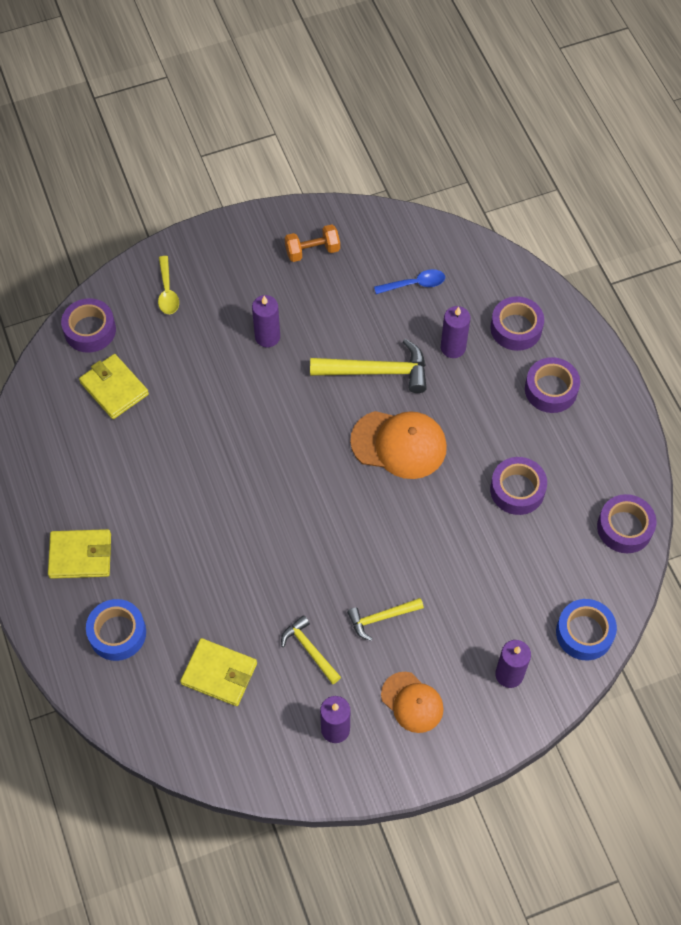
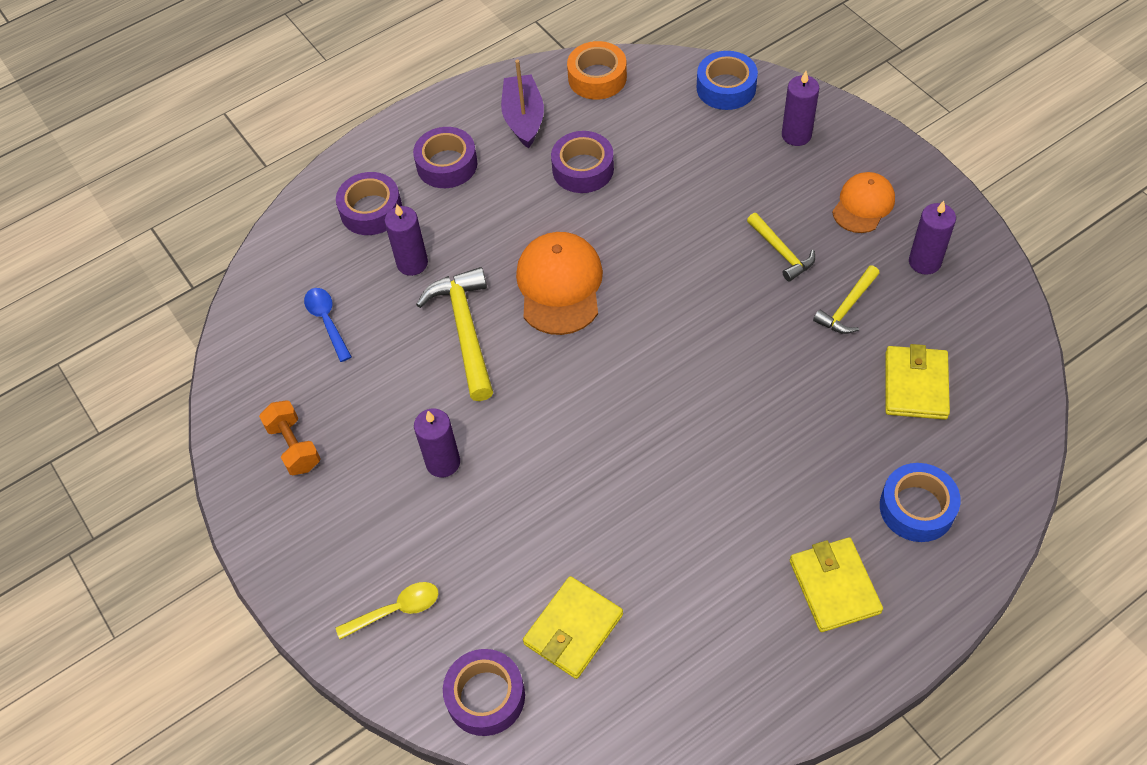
camera: 100 degrees left, 5 degrees down
purple tape [597,494,656,553] -> orange tape [567,41,627,100]
none -> purple boat [501,60,544,148]

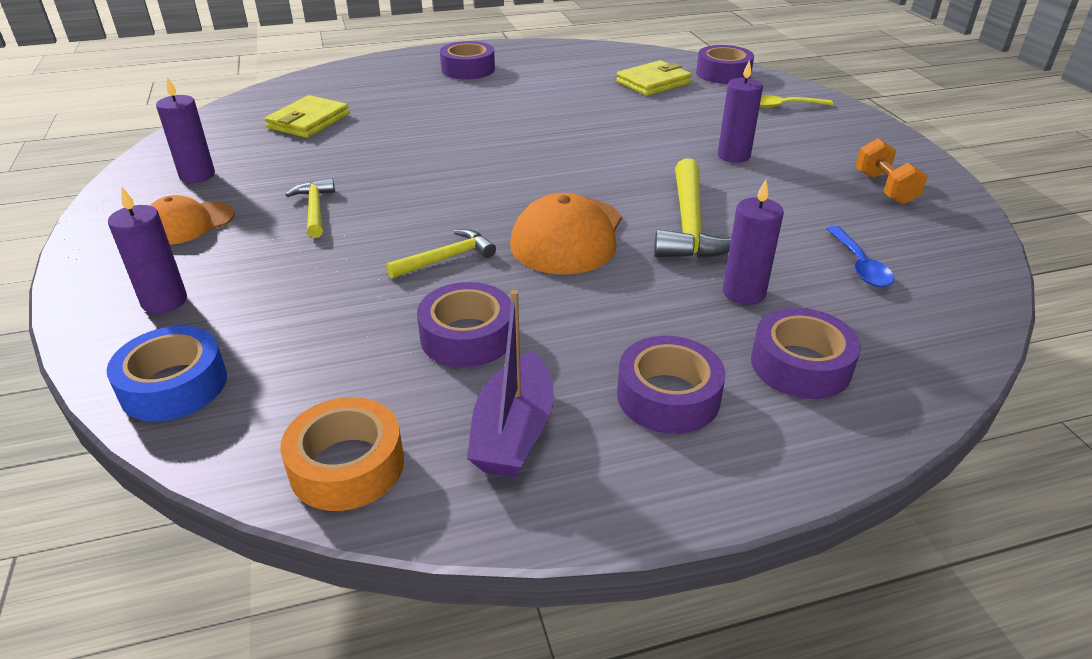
camera: 165 degrees left, 20 degrees down
yellow wallet [790,537,883,632] -> purple tape [440,41,495,80]
yellow hammer [813,265,880,334] -> yellow hammer moved to [386,229,496,278]
blue tape [880,463,961,542] -> none

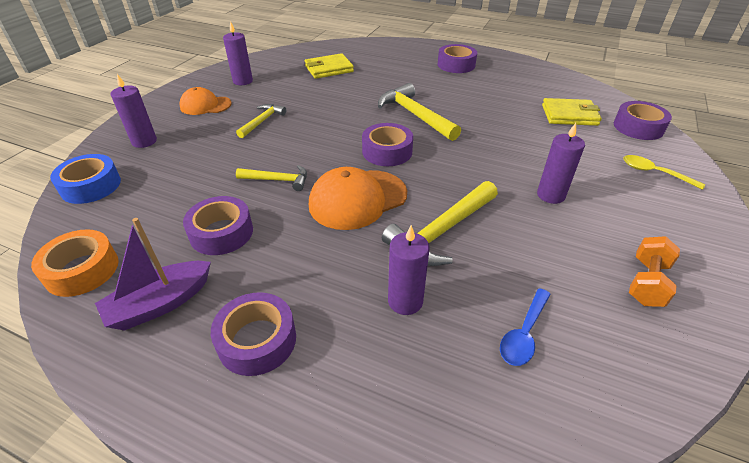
camera: 40 degrees right, 5 degrees up
purple tape [751,308,861,399] -> purple tape moved to [362,123,413,166]
none -> yellow hammer [378,83,461,141]

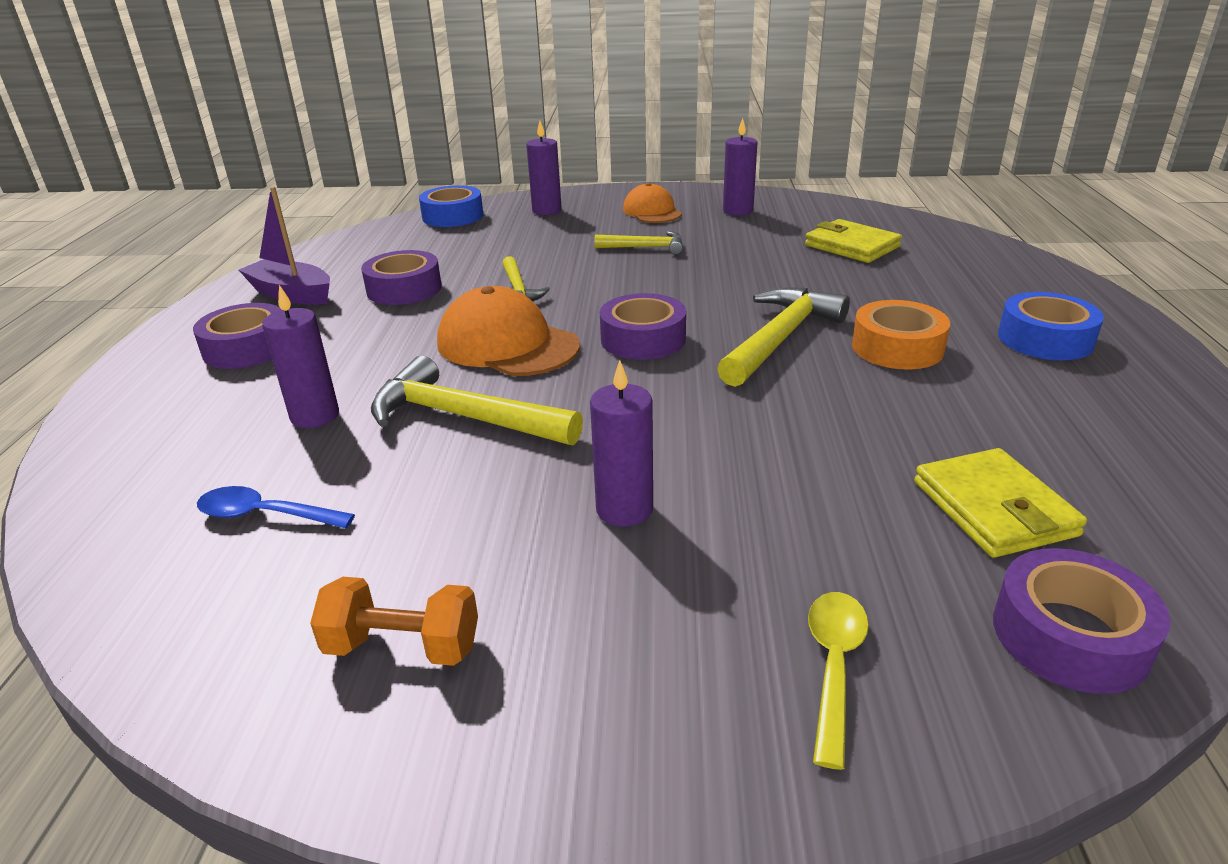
camera: 70 degrees right, 10 degrees down
orange tape [31,229,119,297] -> orange tape moved to [852,300,950,370]
purple tape [438,44,477,73] -> blue tape [998,292,1104,360]

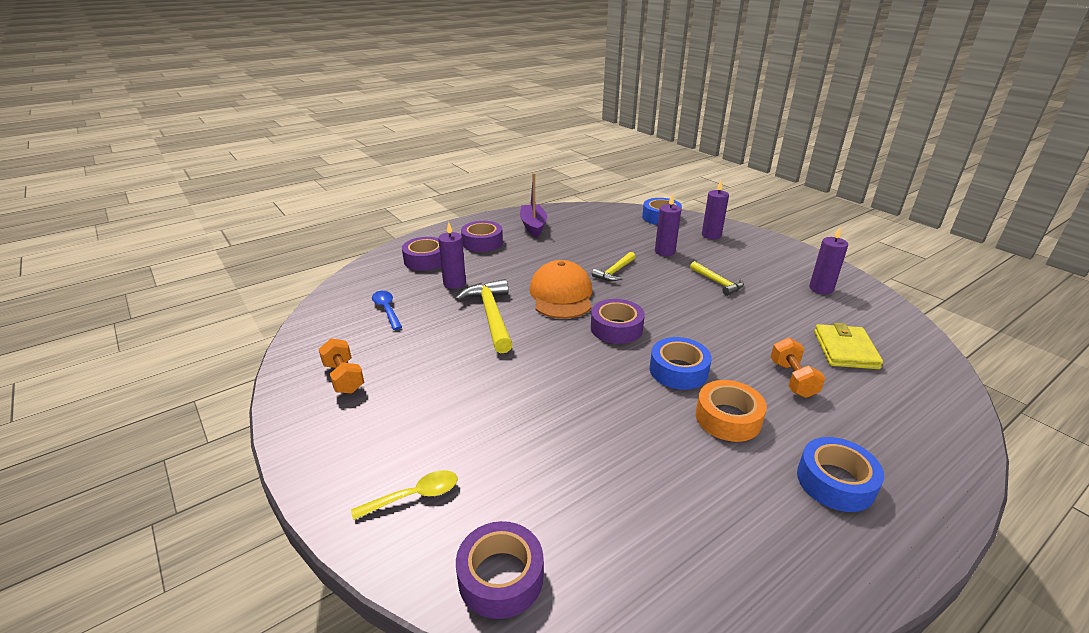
camera: 50 degrees right, 0 degrees up
purple tape [361,250,442,305] -> purple tape moved to [402,237,441,271]
purple candle [590,360,653,527] -> purple candle moved to [655,194,681,256]
orange cap [623,183,682,223] -> none
yellow hammer [717,287,850,387] -> blue tape [650,337,712,390]
yellow wallet [914,448,1087,558] -> none
none -> orange dumbbell [771,338,825,398]

